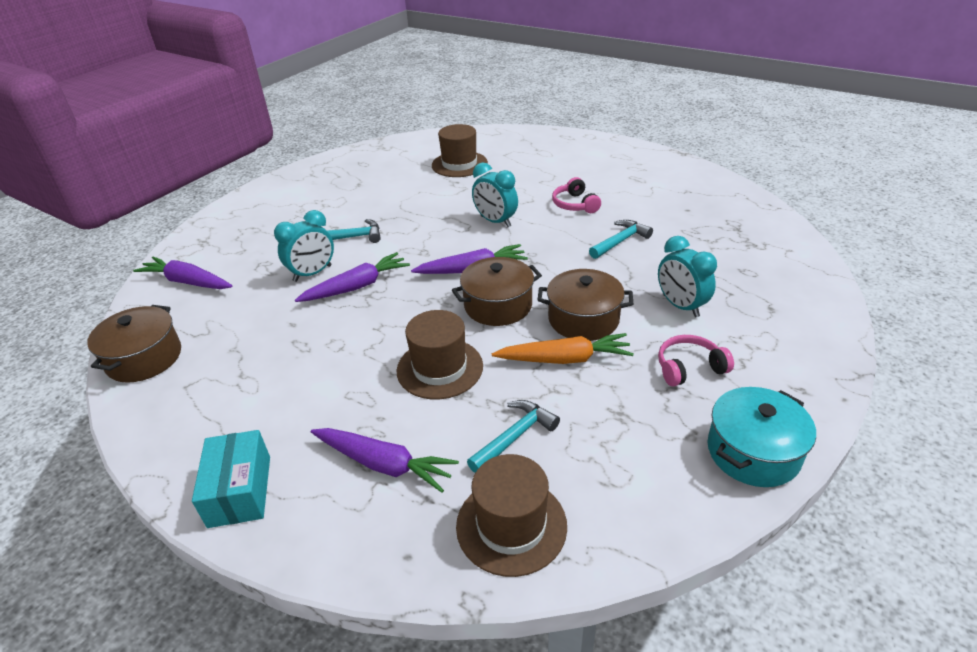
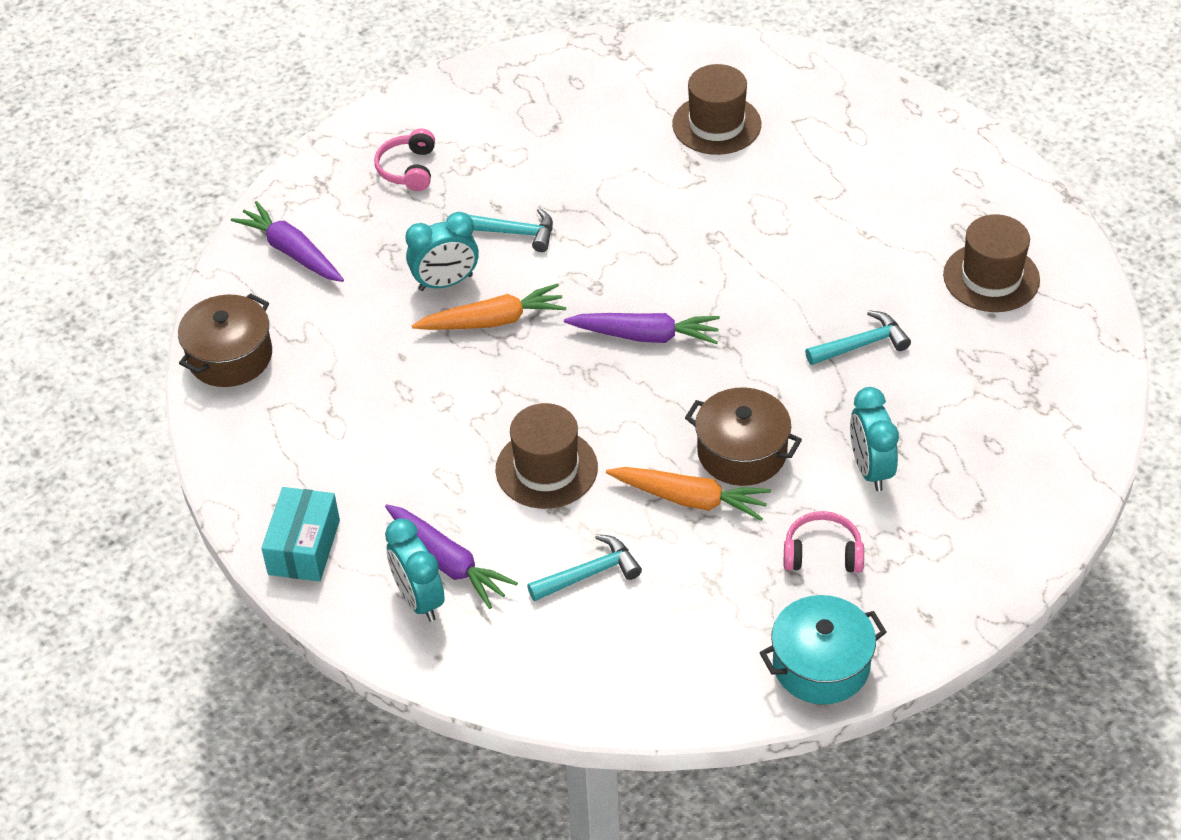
camera: 20 degrees right, 10 degrees up
purple carrot [295,252,410,302] -> orange carrot [412,283,566,330]
brown pot [452,257,542,326] -> none
brown hat [456,454,567,577] -> brown hat moved to [943,214,1040,312]
turquoise clock [472,162,518,227] -> turquoise clock moved to [385,518,445,622]
pink headphones [552,177,601,213] -> pink headphones moved to [374,129,435,191]

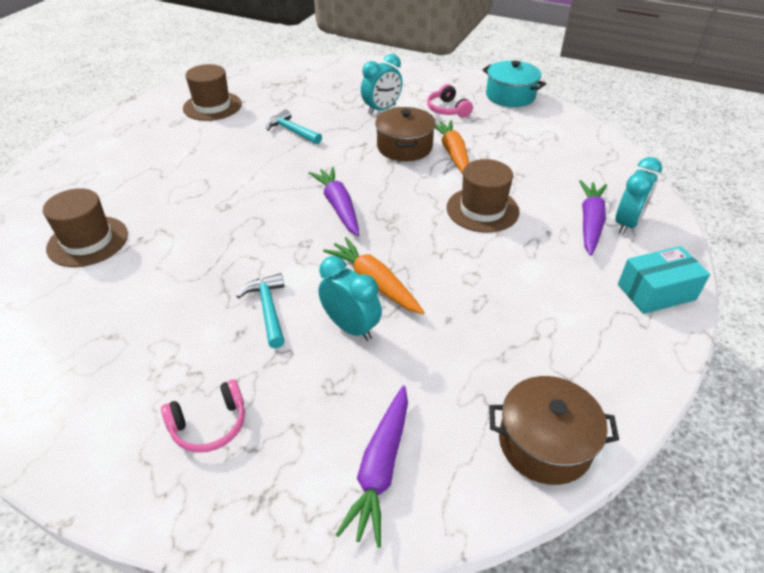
camera: 120 degrees left, 5 degrees down
turquoise hammer [527,534,642,601] -> none

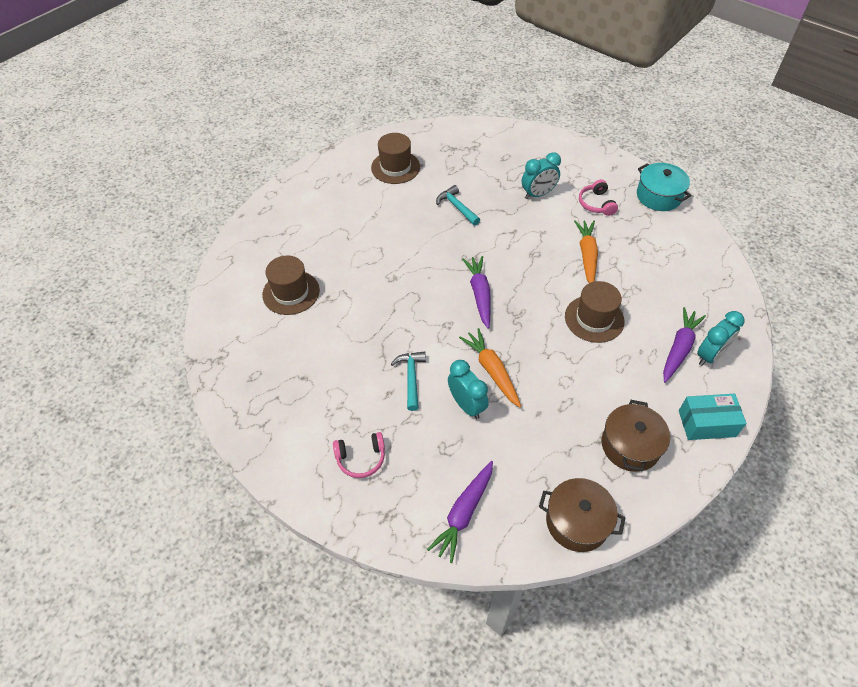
camera: 15 degrees right, 10 degrees up
brown pot [375,107,436,161] -> brown pot moved to [602,400,670,472]

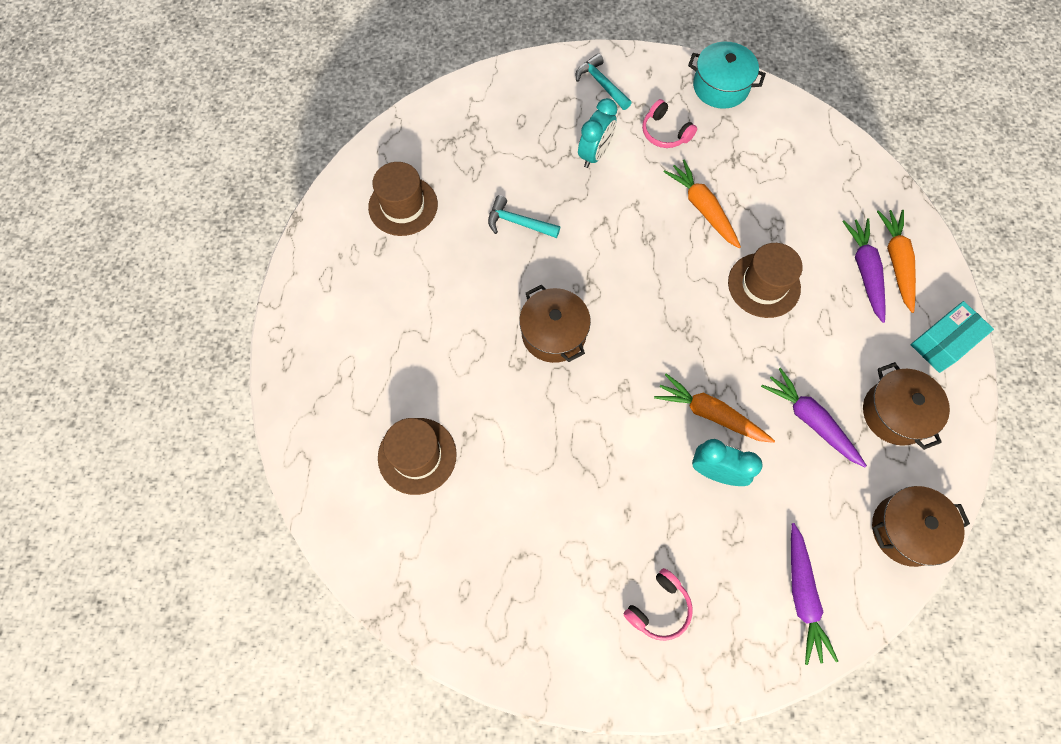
camera: 35 degrees left, 15 degrees up
turquoise hammer [391,351,426,411] -> turquoise hammer moved to [576,53,632,110]
purple carrot [462,256,491,328] -> purple carrot moved to [761,368,867,467]
turquoise clock [697,311,744,366] -> orange carrot [877,210,916,313]
none -> brown pot [519,284,591,363]

